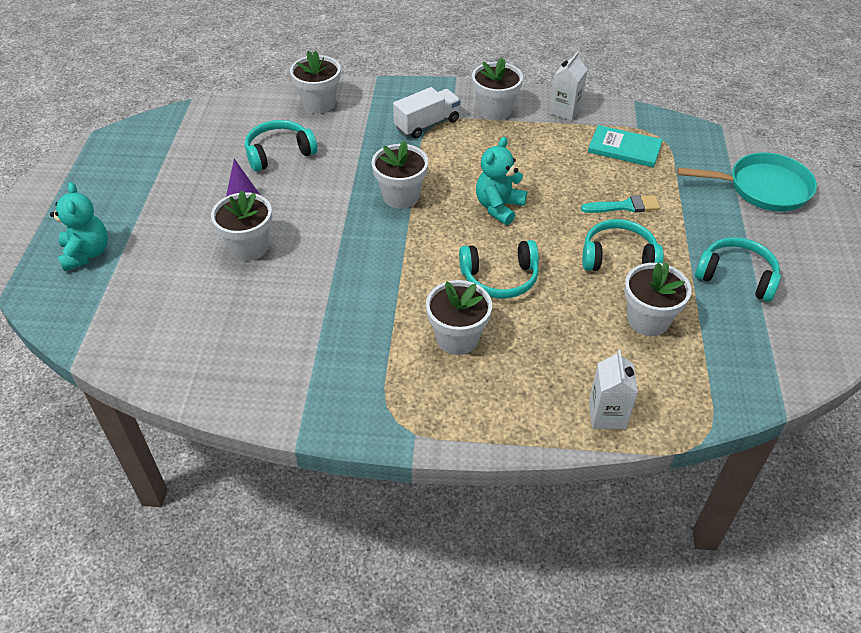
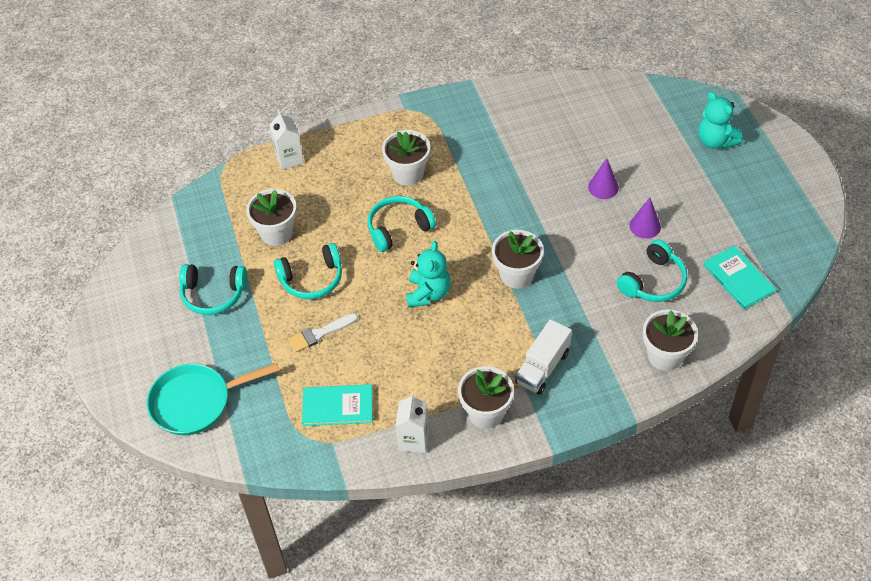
camera: 160 degrees right, 5 degrees up
white flower pot [211,190,272,261] -> purple cone [588,158,619,199]
turquoise brush [581,195,660,213] -> white brush [288,313,358,352]
none -> turquoise book [704,245,776,310]

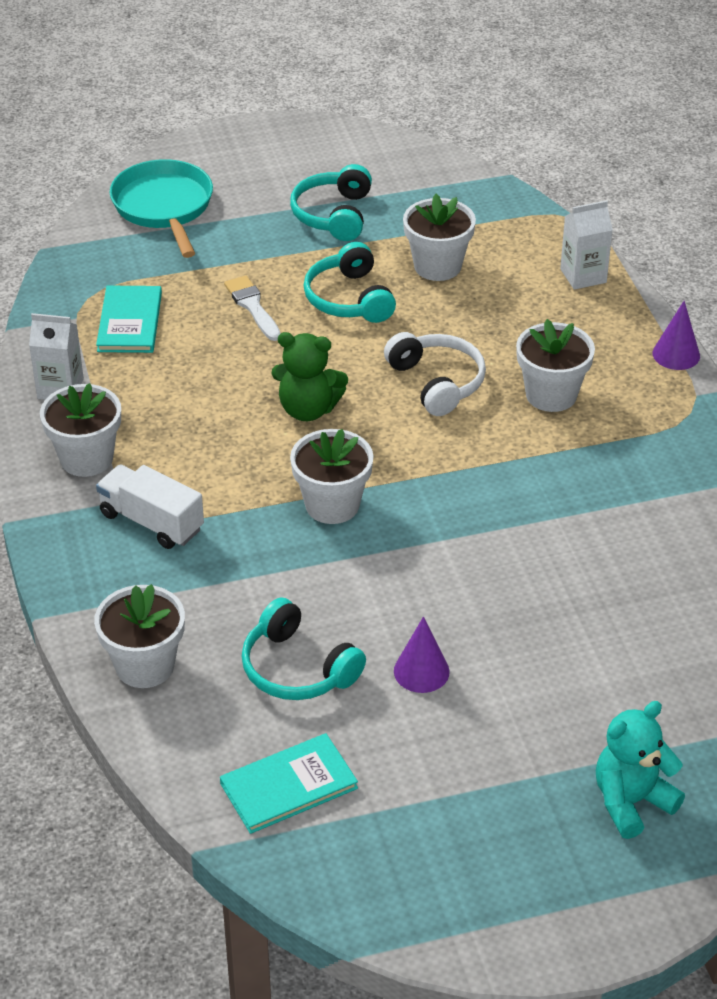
camera: 90 degrees right, 10 degrees down
turquoise headphones [367,196,436,252] -> white headphones [384,332,486,416]
turquoise teddy bear [406,241,451,307] -> green teddy bear [272,332,348,421]
purple cone [588,158,619,199] -> purple cone moved to [653,301,700,370]

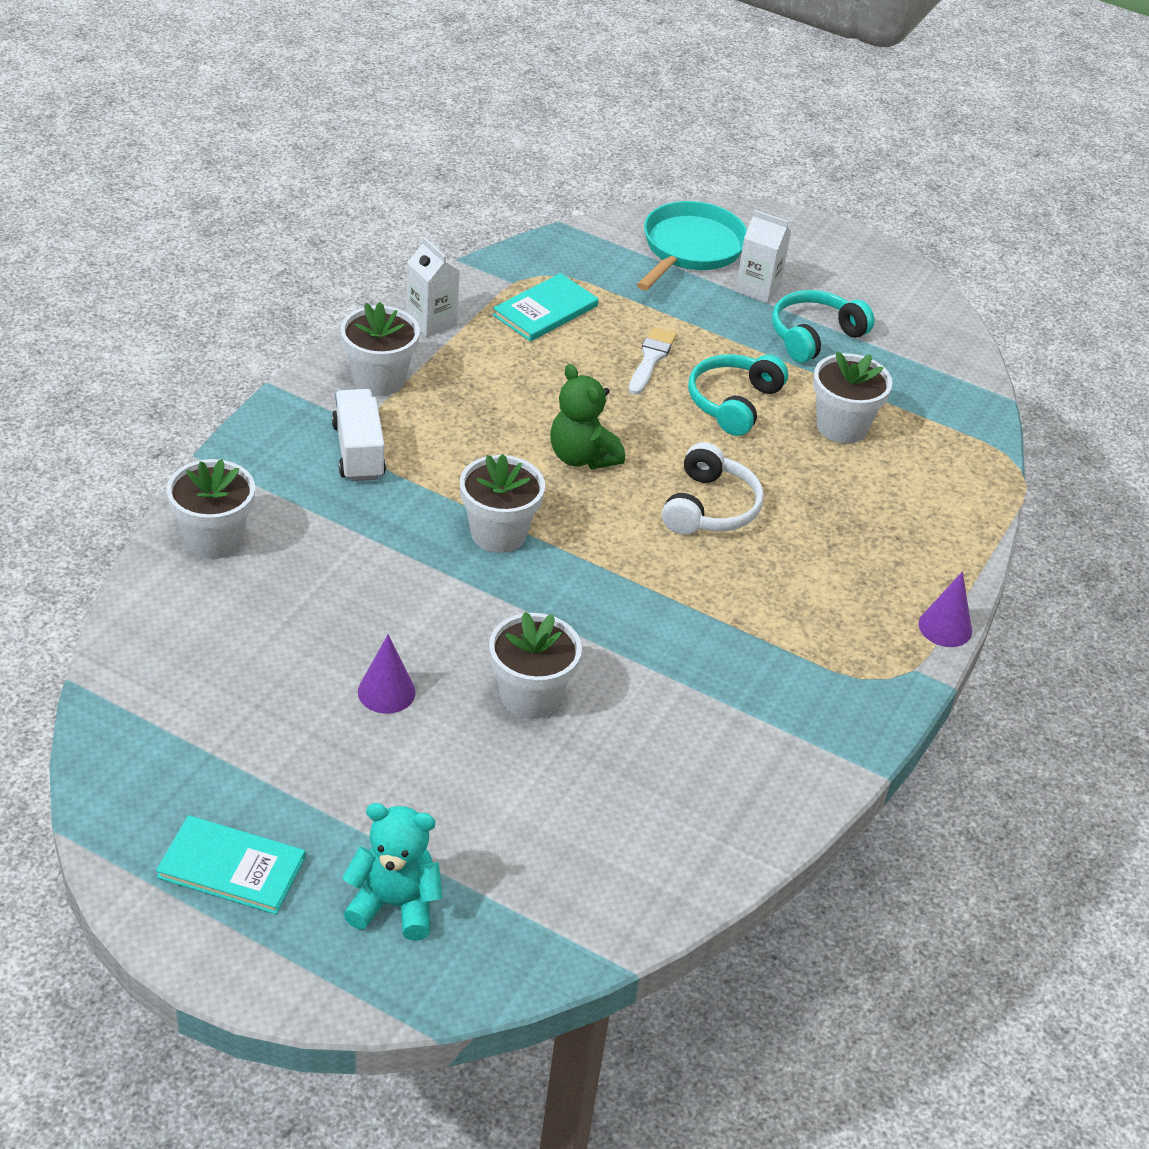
camera: 40 degrees right, 0 degrees up
turquoise book [220,733,358,834] -> turquoise book moved to [156,815,305,915]
turquoise headphones [242,598,366,700] -> none
white flower pot [516,319,595,412] -> white flower pot moved to [489,612,582,719]
white carton [560,200,613,290] -> white carton moved to [735,210,791,303]

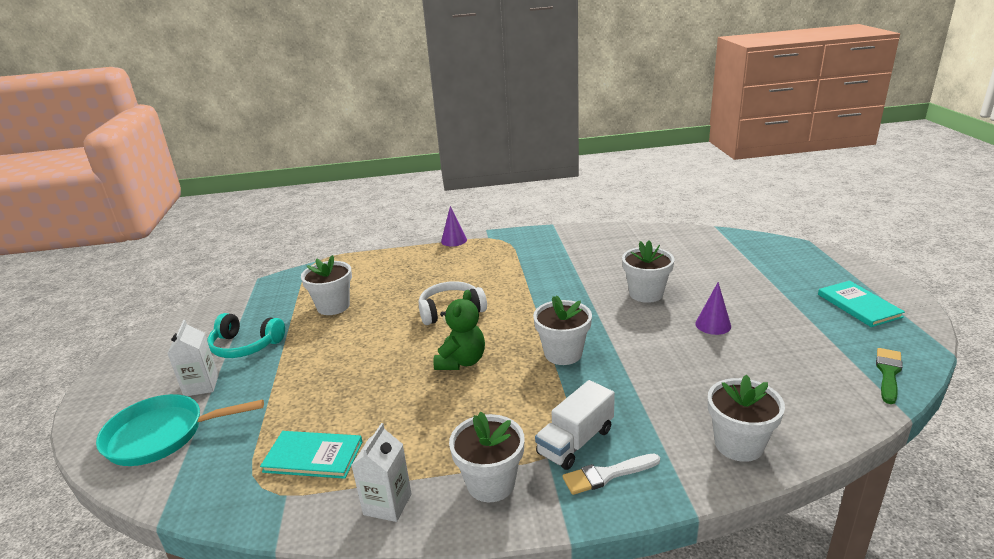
camera: 120 degrees left, 15 degrees down
turquoise teddy bear [342,803,443,941] -> none
white brush [629,327,676,395] -> white brush moved to [563,454,660,495]
turquoise headphones [688,354,788,436] -> none
none -> green brush [876,348,903,404]

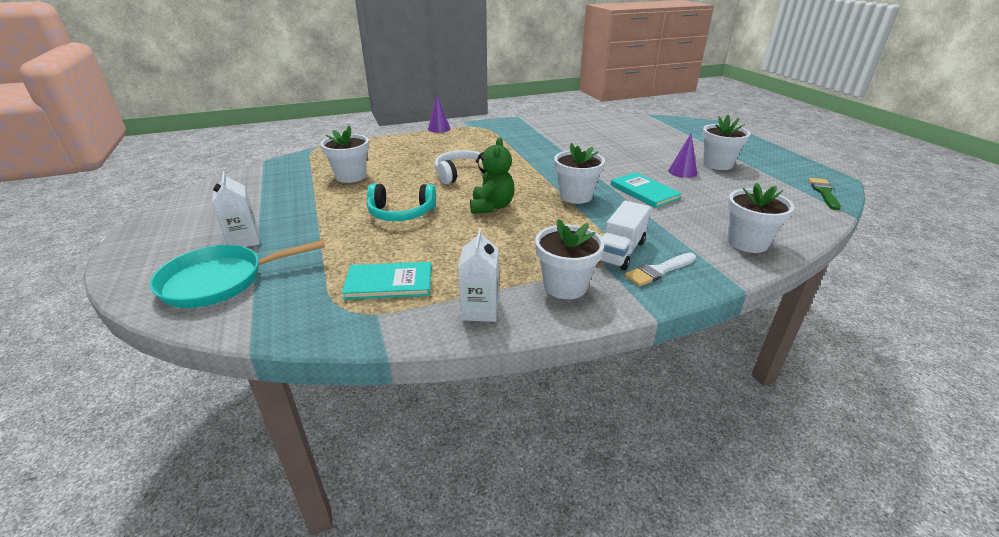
camera: 15 degrees left, 5 degrees up
turquoise headphones [207,313,285,358] -> turquoise headphones moved to [367,183,436,221]
white flower pot [622,240,675,303] -> white flower pot moved to [702,115,750,170]
turquoise book [818,281,905,327] -> turquoise book moved to [611,172,682,208]

